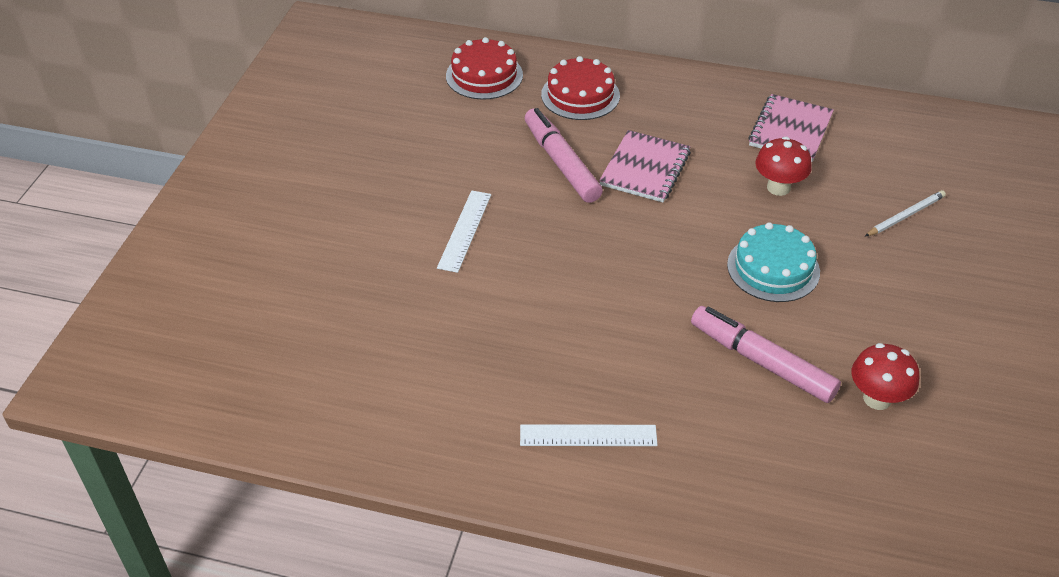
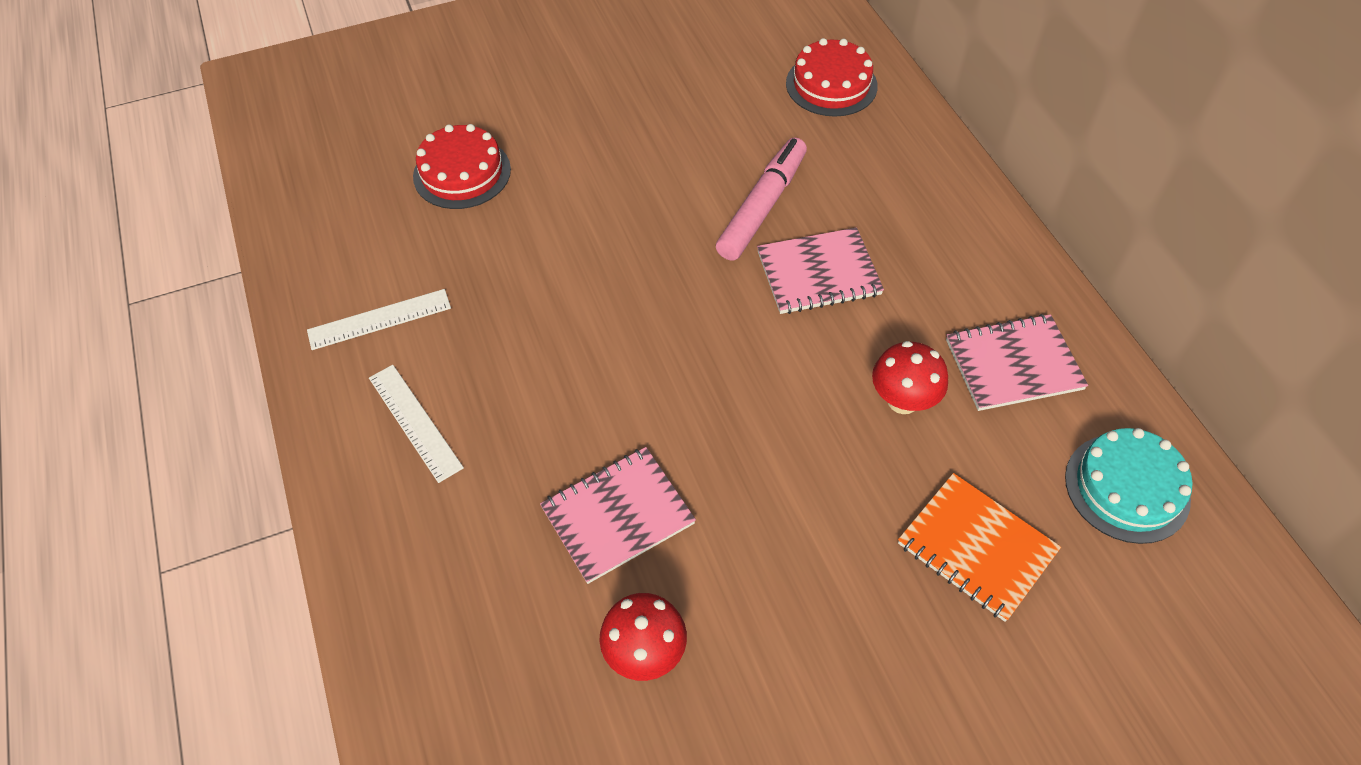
camera: 55 degrees right, 10 degrees up
white ruler [437,190,491,273] -> white ruler moved to [307,289,451,350]
red cake [541,56,620,120] -> red cake moved to [413,124,511,209]
pink marker [691,306,841,403] -> pink notebook [540,447,696,584]
turquoise cake [727,222,820,302] -> turquoise cake moved to [1065,428,1193,544]
white pencil [864,190,946,237] -> orange notebook [898,473,1061,622]

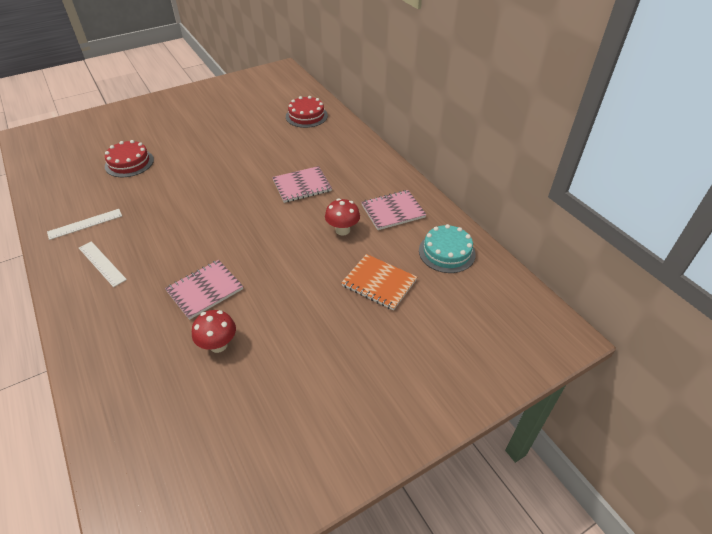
camera: 10 degrees left, 10 degrees down
pink marker [716,137,807,261] -> none

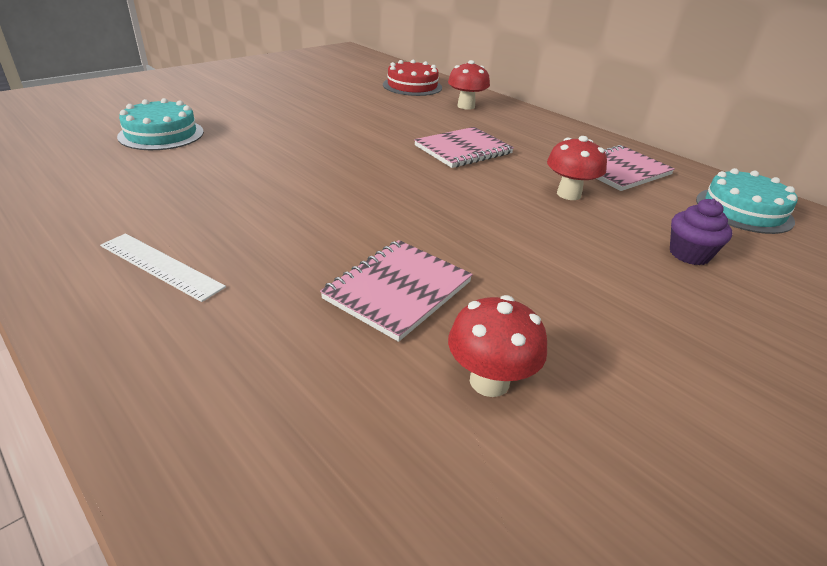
camera: 15 degrees left, 10 degrees down
white ruler [47,209,122,240] -> none
red cake [105,140,154,177] -> turquoise cake [117,98,204,150]
orange notebook [341,254,417,310] -> purple cupcake [670,199,732,265]
none -> red mushroom [448,60,490,110]

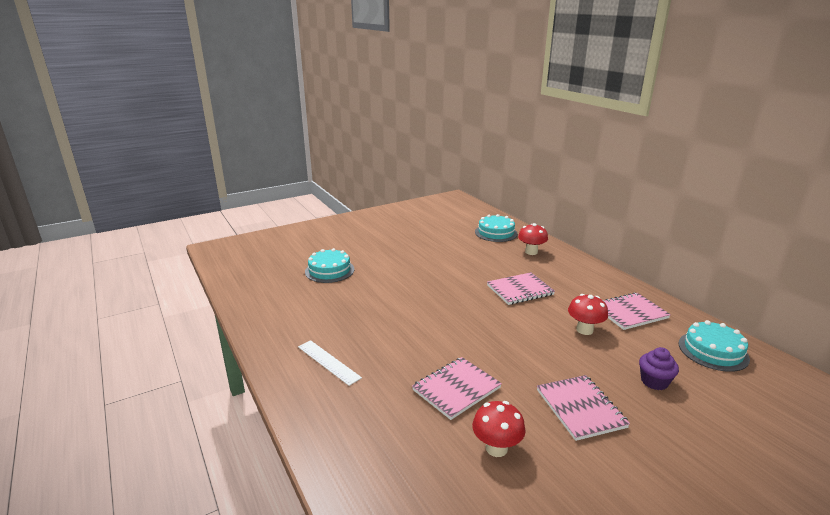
camera: 15 degrees right, 10 degrees down
red cake [383,60,442,96] -> turquoise cake [475,214,518,242]
none -> pink notebook [537,375,630,441]

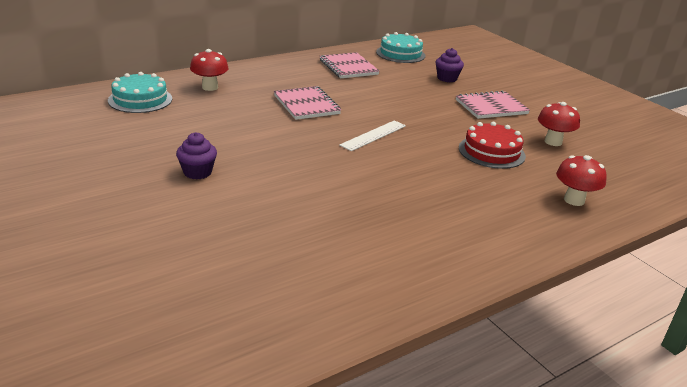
camera: 95 degrees left, 5 degrees up
white ruler [298,340,362,386] -> white ruler moved to [339,120,406,151]
turquoise cake [305,248,354,283] -> none
pink notebook [412,357,502,420] -> red cake [459,122,526,169]
red mushroom [568,294,608,335] -> red mushroom moved to [556,155,607,206]
none -> purple cupcake [176,132,217,179]

